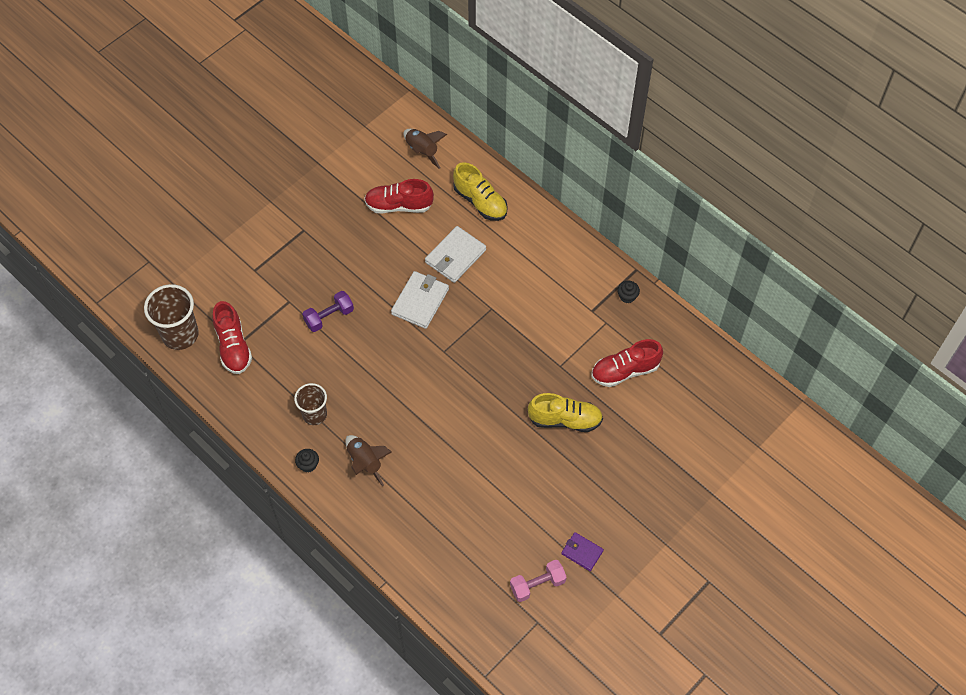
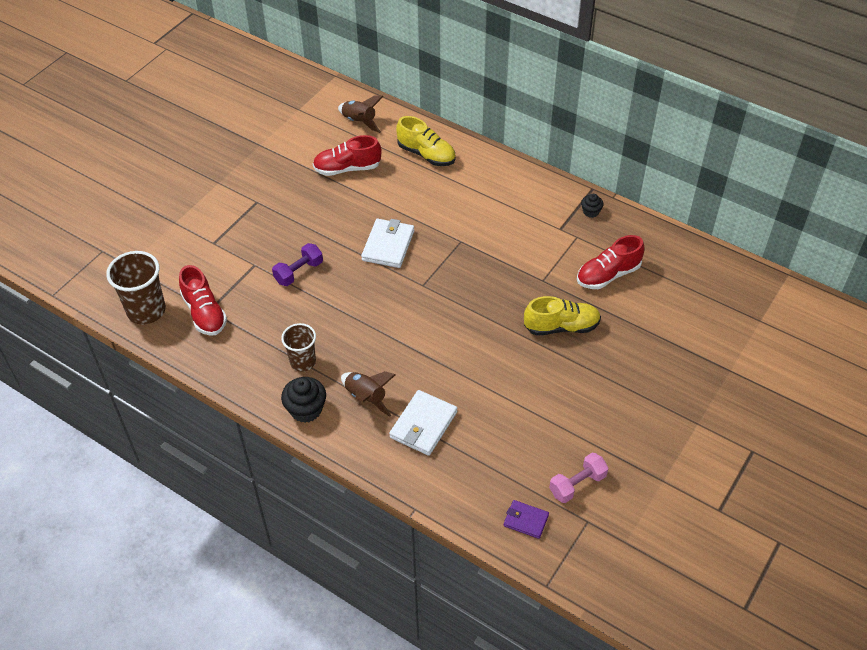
camera: 10 degrees left, 10 degrees down
black cupcake [295,449,319,473] -> black cupcake [281,377,326,423], size x1.74
white wallet [425,226,486,283] -> white wallet moved to [389,390,457,456]
purple wallet [561,532,604,571] -> purple wallet moved to [504,500,549,539]

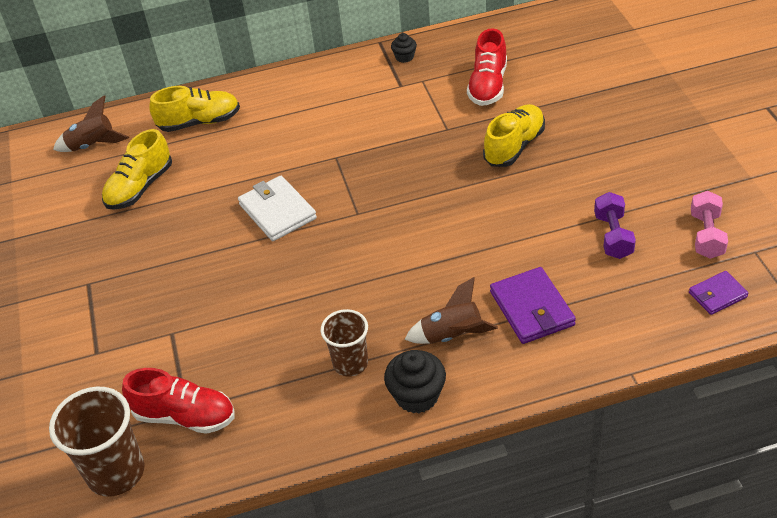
camera: 45 degrees left, 5 degrees down
purple dumbbell [272,243,323,286] -> purple dumbbell moved to [594,192,636,259]
red shoe [313,135,381,176] -> yellow shoe [102,129,172,210]
white wallet [389,390,457,456] -> purple wallet [490,267,576,344]

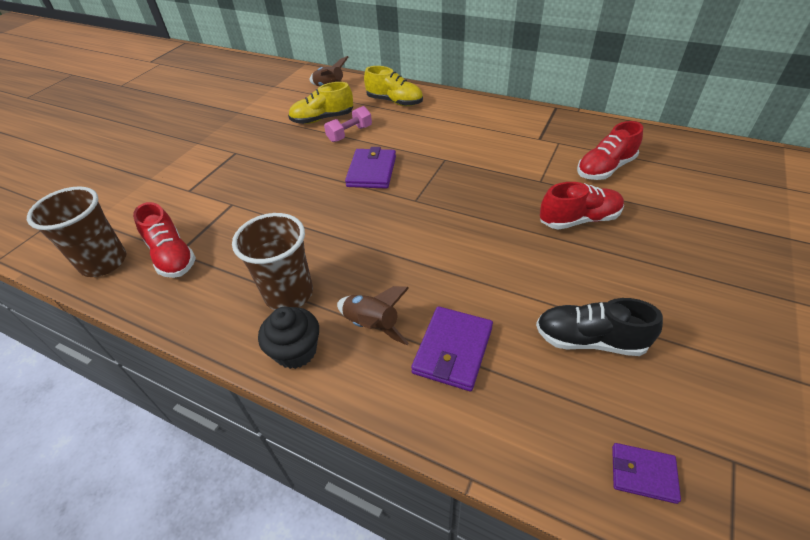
camera: 40 degrees right, 0 degrees up
white wallet [238,176,317,241] -> purple wallet [345,147,396,189]
brown cup [321,309,368,377] -> brown cup [232,213,313,310], size x1.55
black cupcake [391,33,417,63] -> none
yellow shoe [483,104,545,167] -> red shoe [540,182,624,229]
purple dumbbell [594,192,636,259] -> black shoe [536,298,663,356]
pink dumbbell [691,191,728,259] -> pink dumbbell moved to [324,106,372,142]

